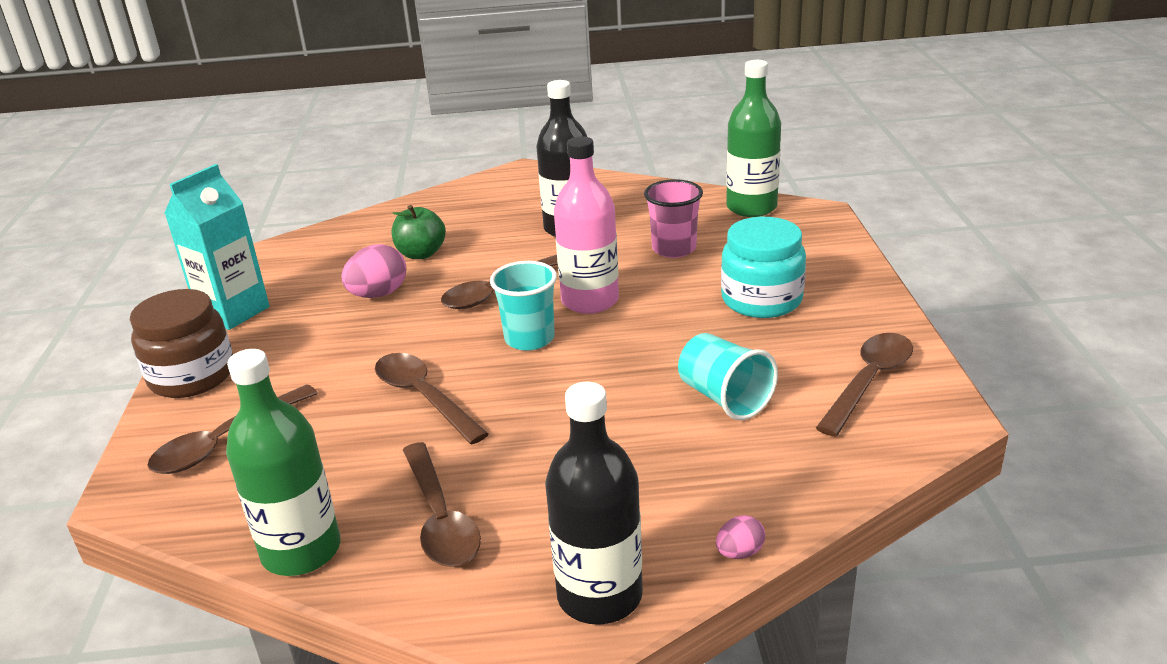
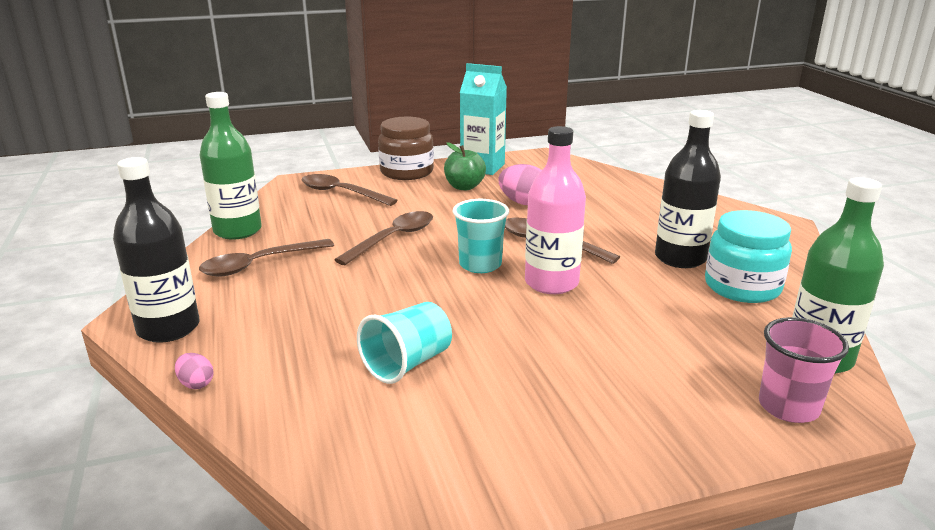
camera: 75 degrees right, 5 degrees down
green apple [392,205,446,259] -> green apple moved to [444,142,486,190]
pink cup [644,179,703,258] -> pink cup moved to [759,317,849,423]
turquoise jar [721,217,806,318] -> turquoise jar moved to [705,210,792,303]
brown spoon [816,333,913,437] -> none

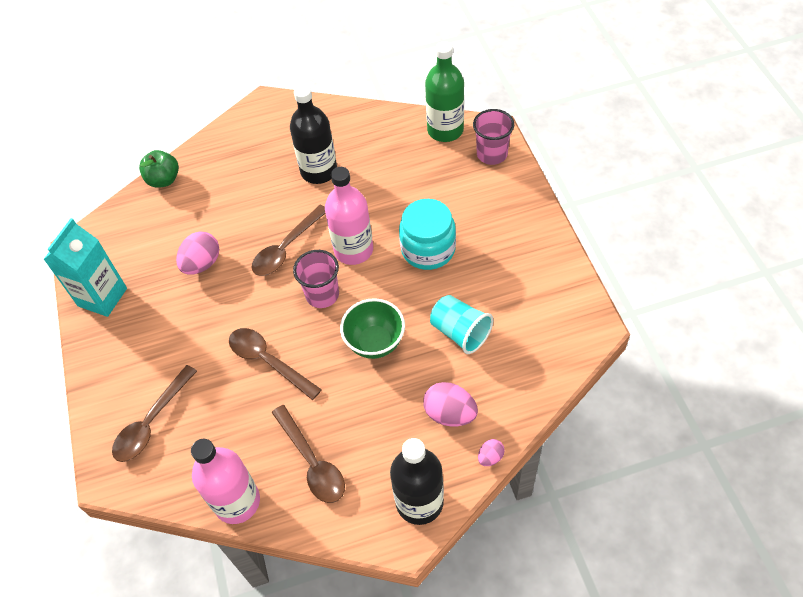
camera: 85 degrees left, 30 degrees up
green bottle [200,92,262,240] -> pink bottle [191,439,260,524]
brown jar [378,117,434,180] -> none
green apple [444,142,486,190] -> green apple moved to [139,150,179,188]
turquoise cup [453,199,509,273] -> pink cup [293,250,339,308]
turquoise jar [705,210,792,303] -> turquoise jar moved to [399,199,456,270]
none -> green bowl [340,298,405,359]
none -> pink egg [423,382,478,426]

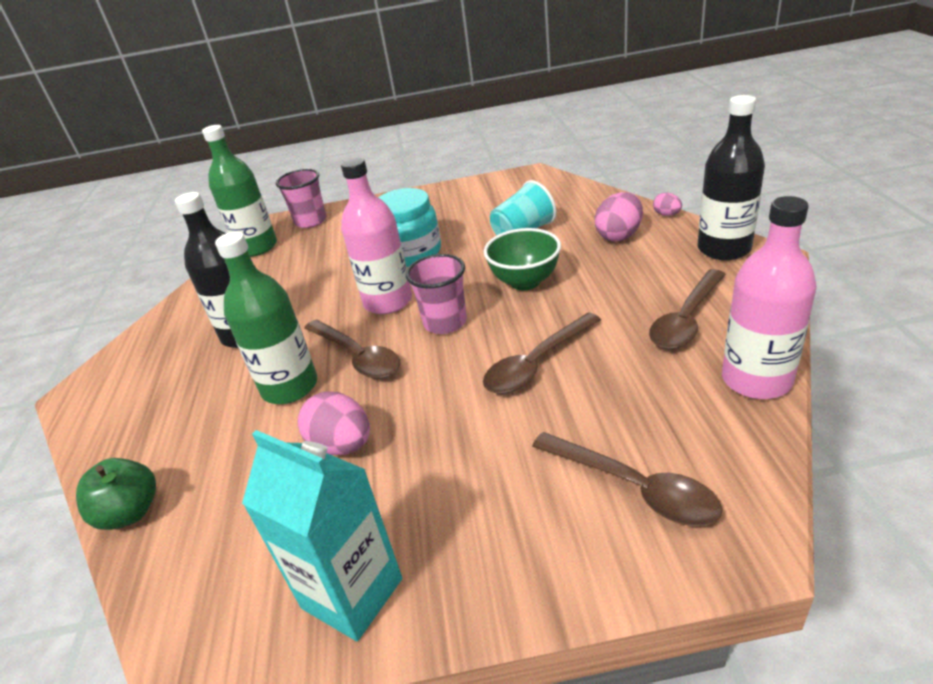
camera: 80 degrees left, 20 degrees down
brown spoon [272,405,345,503] -> brown spoon turned 150 degrees clockwise [649,269,726,349]
none -> green bottle [215,232,317,404]

